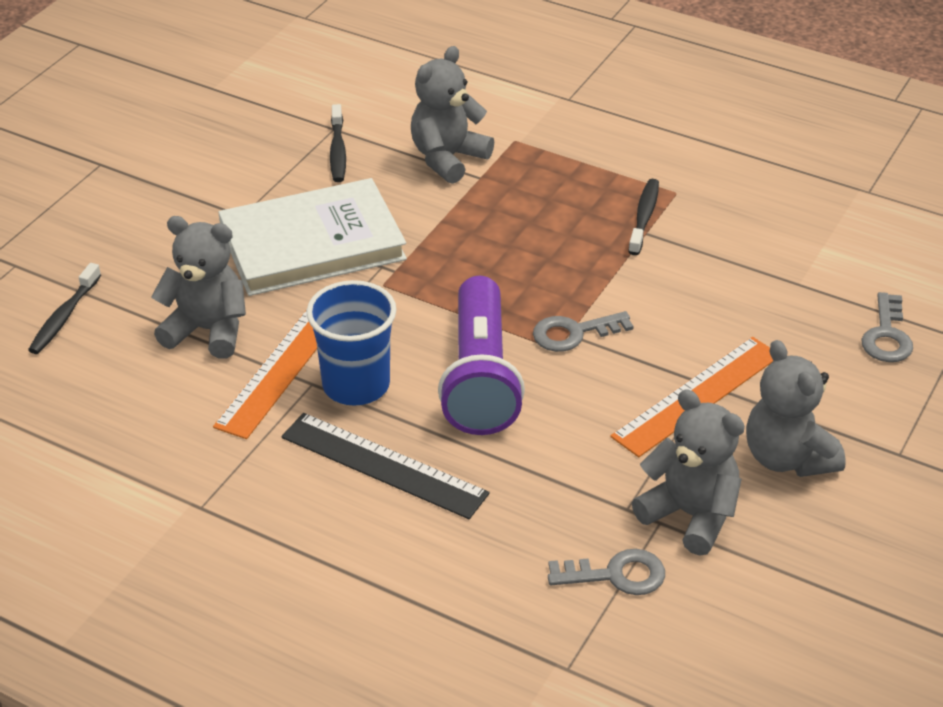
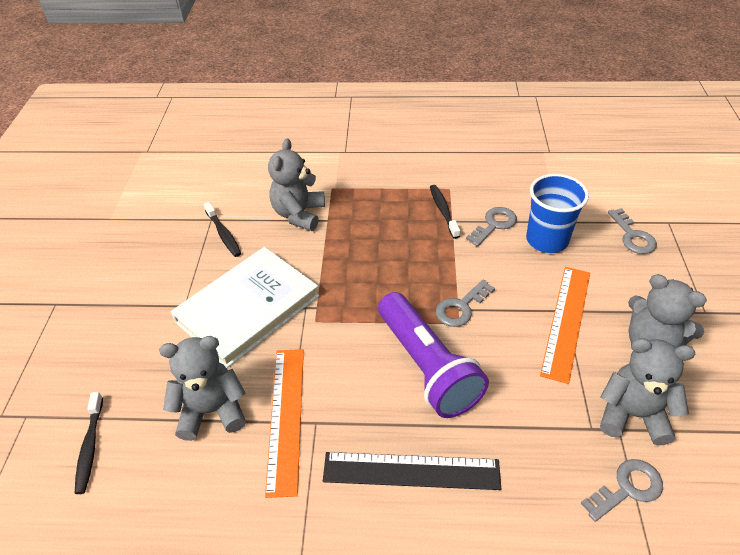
camera: 25 degrees left, 5 degrees up
blue cup [307,280,396,406] -> blue cup moved to [526,174,589,253]
none -> grey key [466,207,517,247]

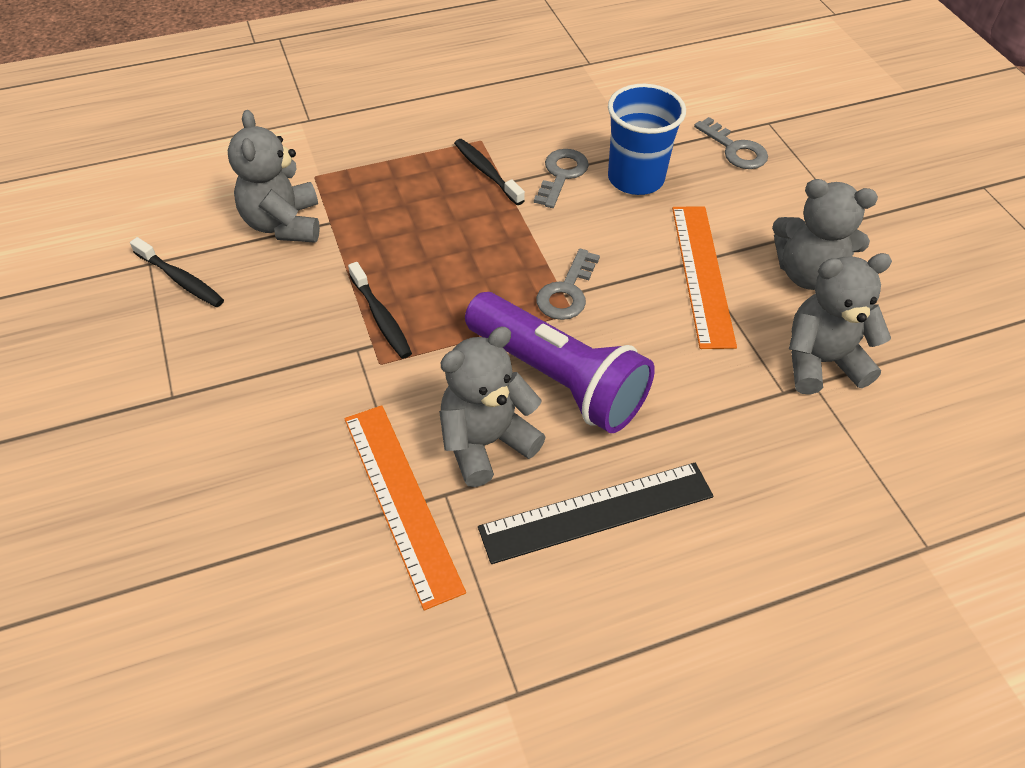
camera: 25 degrees left, 5 degrees up
black toothbrush [75,392,103,494] -> black toothbrush moved to [348,262,412,359]
grey teddy bear [159,336,246,441] -> grey teddy bear moved to [439,327,546,487]
white book [171,247,319,368] -> none
grey key [581,459,663,522] -> none

